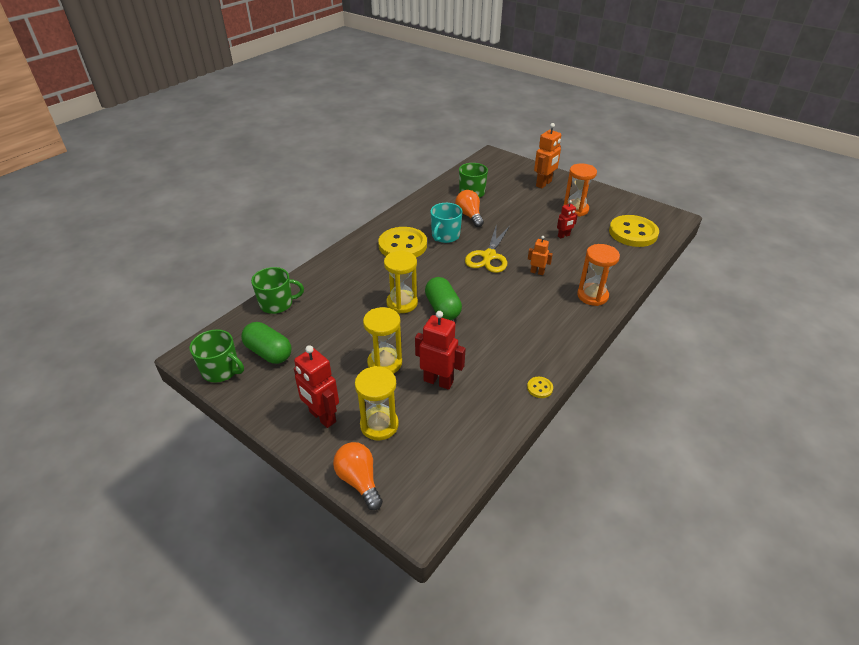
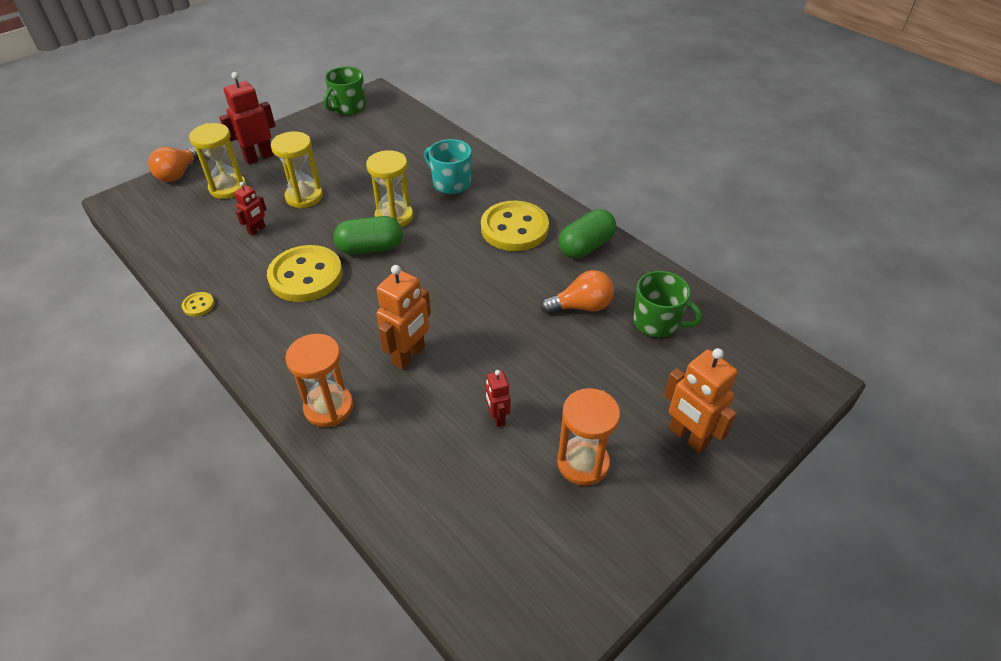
camera: 100 degrees right, 5 degrees up
green capsule [241,322,291,364] -> green capsule moved to [559,209,616,258]
green mug [251,267,304,314] -> none
orange light bulb [333,442,383,510] -> orange light bulb turned 135 degrees clockwise [148,146,199,182]
red robot [415,311,466,390] -> red robot [234,182,267,236], size x0.57
turquoise mug [430,203,463,243] -> turquoise mug moved to [424,139,472,194]
yellow scissors [465,226,510,273] -> none
orange robot [528,236,553,275] -> orange robot [376,265,431,369], size x1.75
yellow button [609,215,659,247] -> yellow button moved to [267,245,343,302]

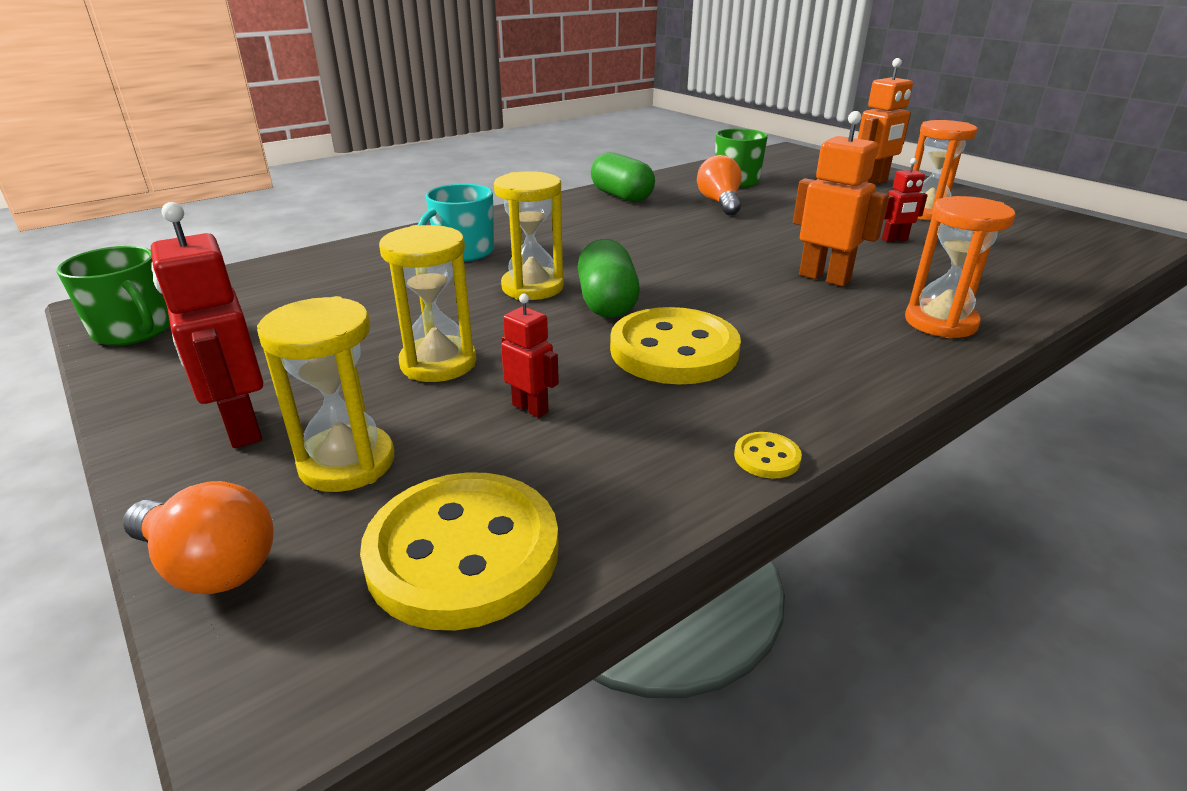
camera: 85 degrees left, 15 degrees down
yellow button [481,201,549,251] -> yellow button moved to [360,472,559,630]

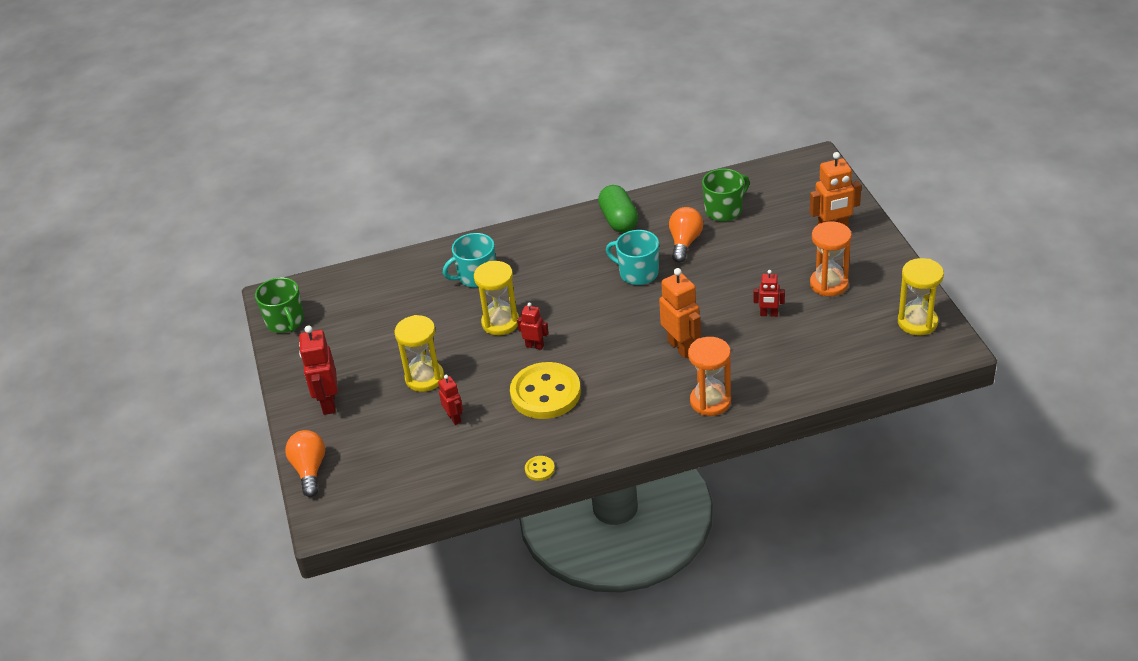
camera: 25 degrees right, 10 degrees up
orange light bulb [123,481,274,594] -> orange light bulb turned 150 degrees counterclockwise [285,430,325,497]
yellow hourglass [257,296,394,492] -> yellow hourglass moved to [898,258,944,336]
yellow button [360,472,559,630] -> none
green capsule [577,239,640,318] -> red robot [517,302,549,350]
none -> turquoise mug [606,230,659,285]

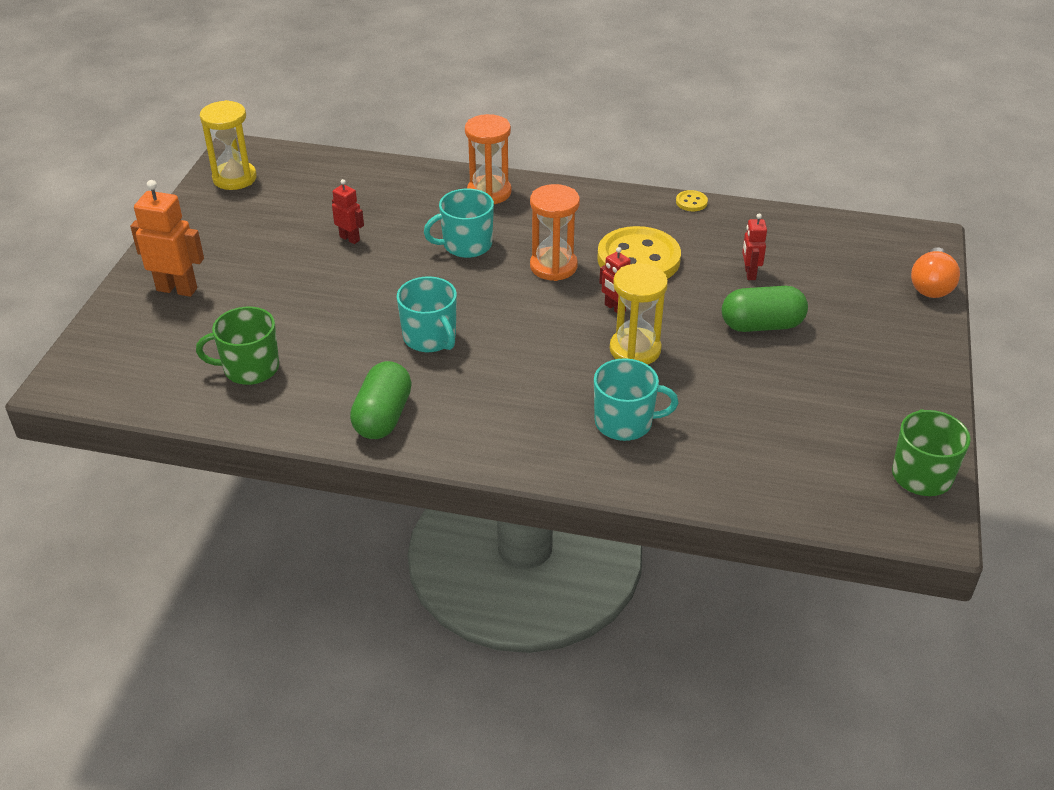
camera: 155 degrees left, 0 degrees up
red robot [299,325,338,415] -> none
yellow hourglass [394,315,444,392] -> green capsule [722,286,808,332]
orange robot [659,268,701,358] -> turquoise mug [424,189,494,258]
orange light bulb [669,207,703,263] -> none
orange hourglass [810,221,852,296] -> orange hourglass moved to [530,184,580,281]

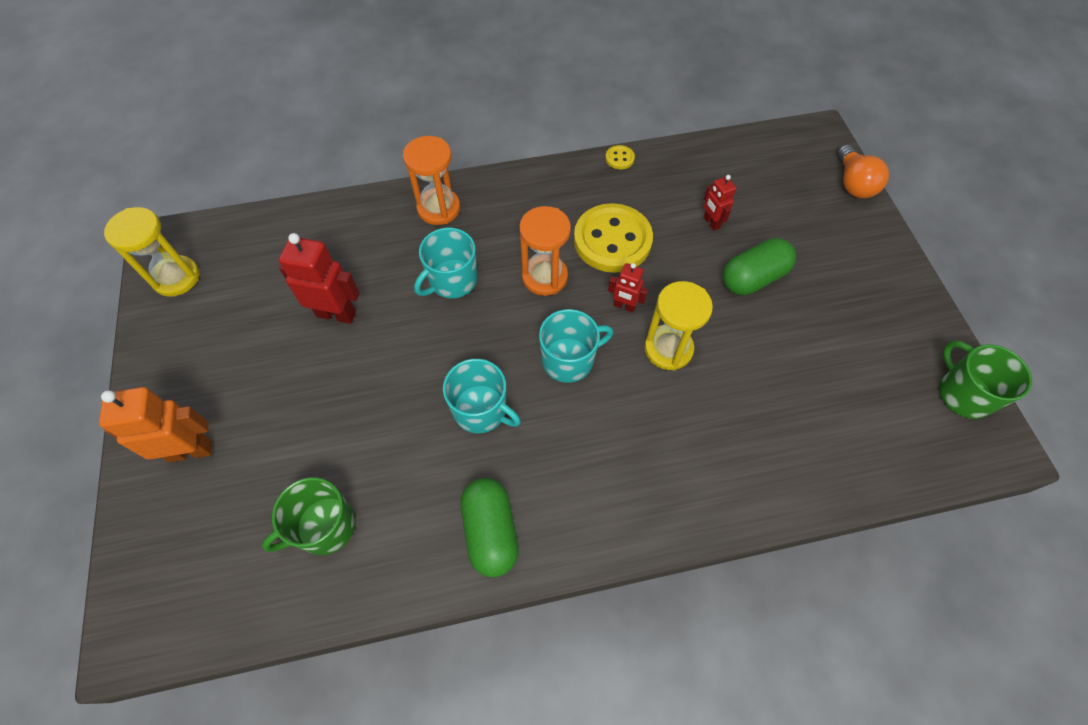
camera: 25 degrees left, 20 degrees up
red robot [332,179,364,244] -> red robot [279,233,360,324], size x1.75
turquoise mug [594,358,678,441] -> turquoise mug moved to [539,309,613,383]

